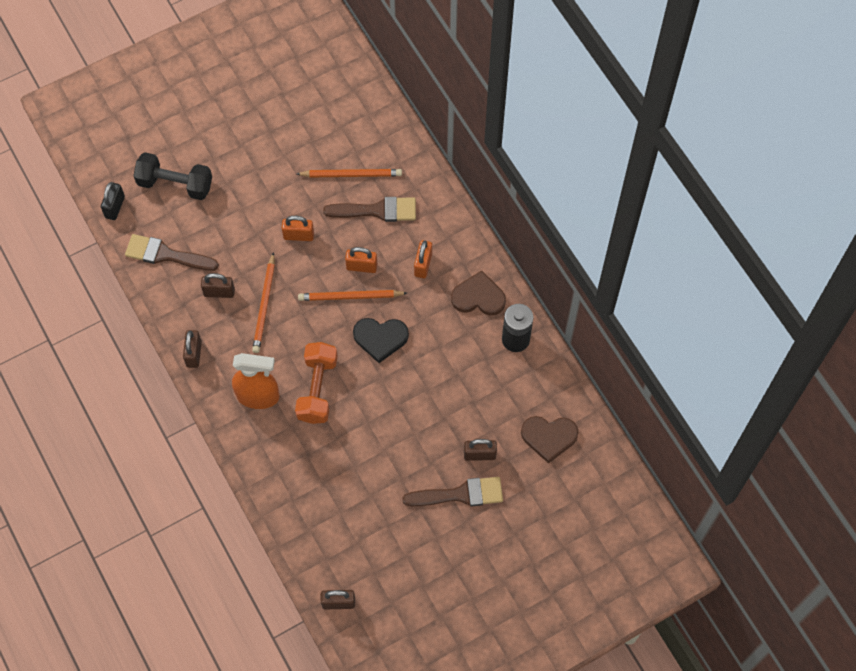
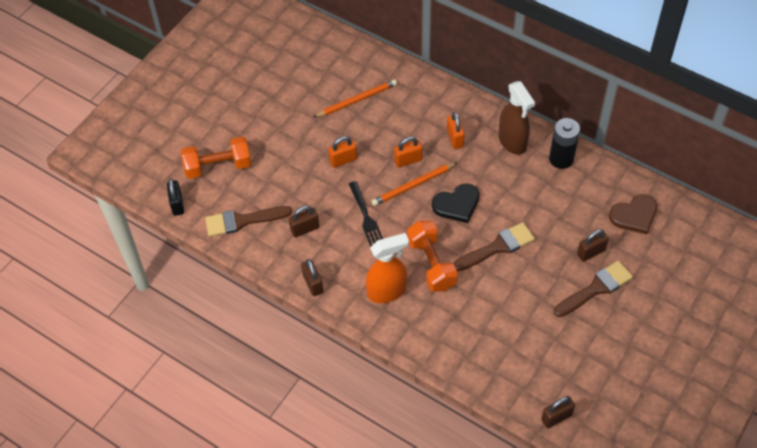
camera: 25 degrees left, 10 degrees down
black dumbbell [133,152,212,200] -> orange dumbbell [181,136,251,179]
orange pencil [252,252,275,353] -> none
brown brush [323,197,416,222] -> brown brush moved to [453,222,535,271]
brown heart [451,270,506,315] -> brown spray bottle [499,81,535,155]
none -> black fork [349,181,383,247]

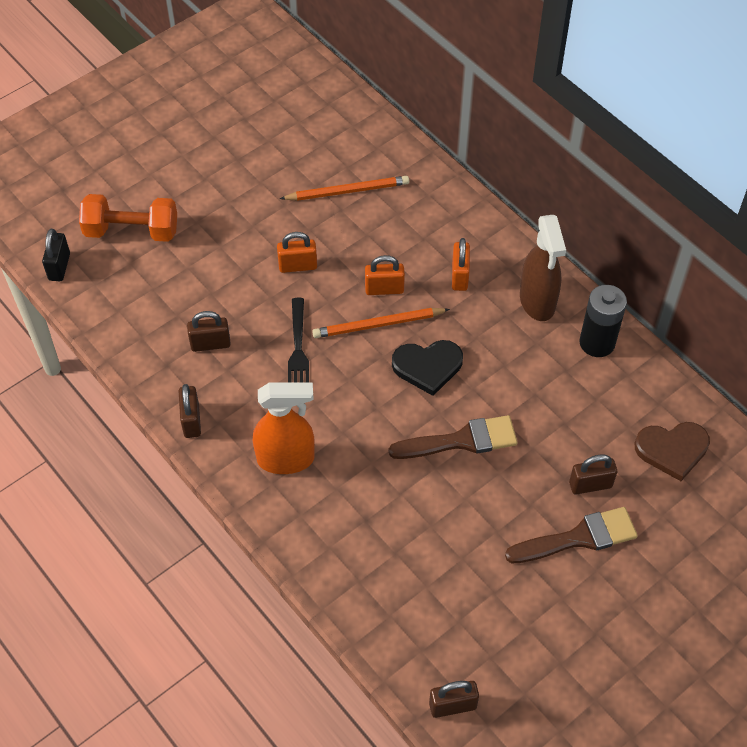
camera: 15 degrees right, 0 degrees up
brown brush [205,206,292,237] -> none
orange dumbbell [407,221,458,292] -> none

